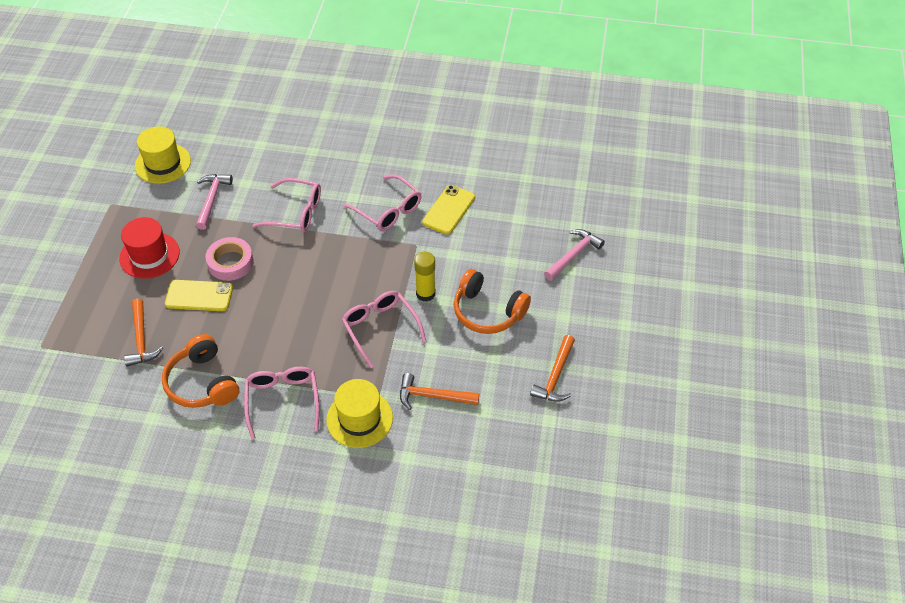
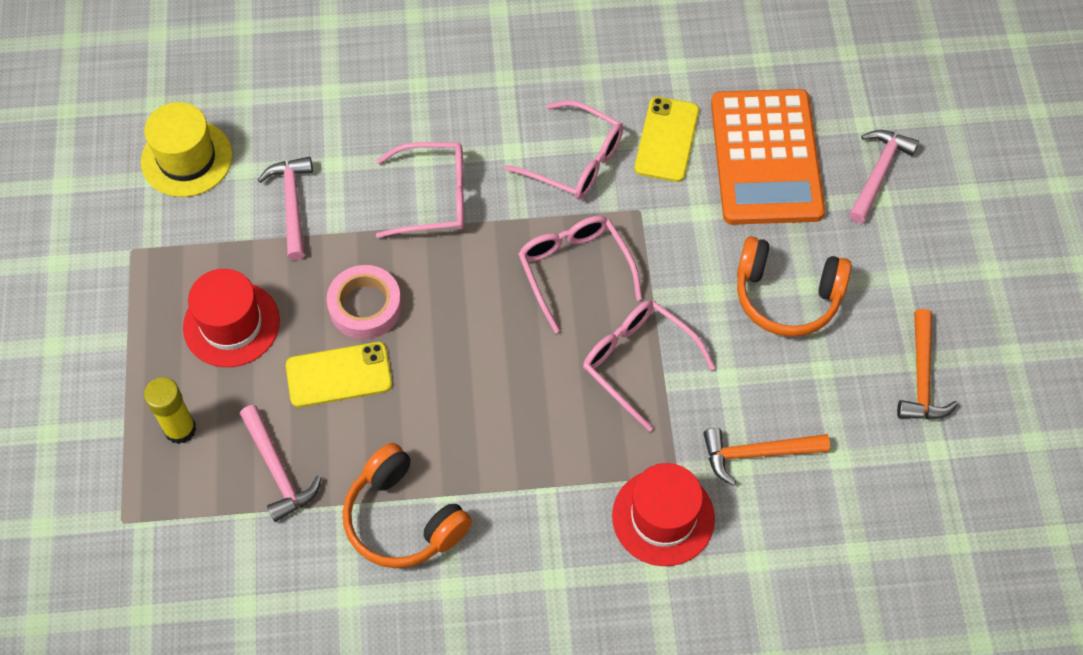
camera: 15 degrees left, 10 degrees up
orange hammer [124,299,163,367] -> pink hammer [240,405,322,522]
pink glasses [244,367,320,439] -> pink glasses moved to [518,216,642,333]
yellow hat [326,379,393,448] -> red hat [612,463,715,566]
yellow glue stick [414,252,436,302] -> yellow glue stick moved to [144,377,197,444]
none -> orange calculator [711,89,825,225]

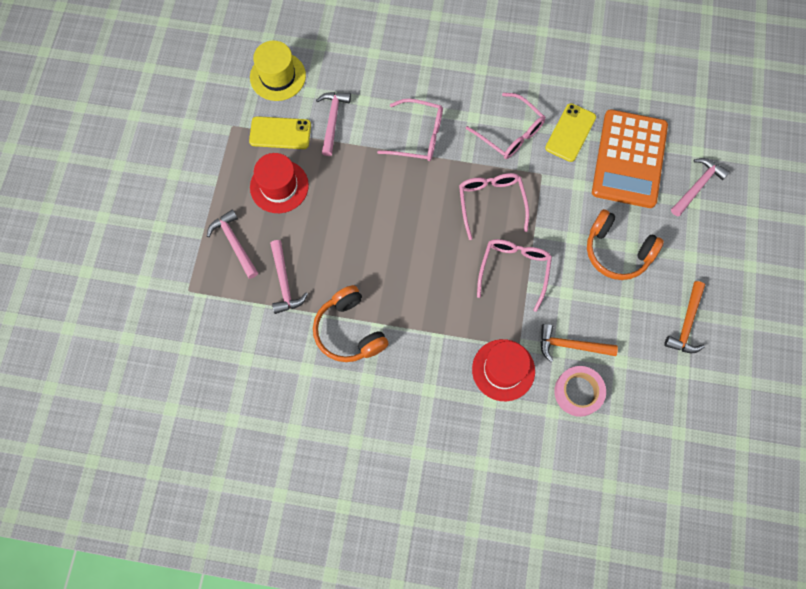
camera: 15 degrees right, 10 degrees up
yellow glue stick [144,377,197,444] -> pink hammer [207,209,258,279]
yellow phone [286,342,392,407] -> yellow phone moved to [249,116,311,149]
pink tape [326,265,402,339] -> pink tape moved to [554,366,606,417]
pink glasses [583,300,716,432] -> pink glasses turned 45 degrees clockwise [477,239,552,312]

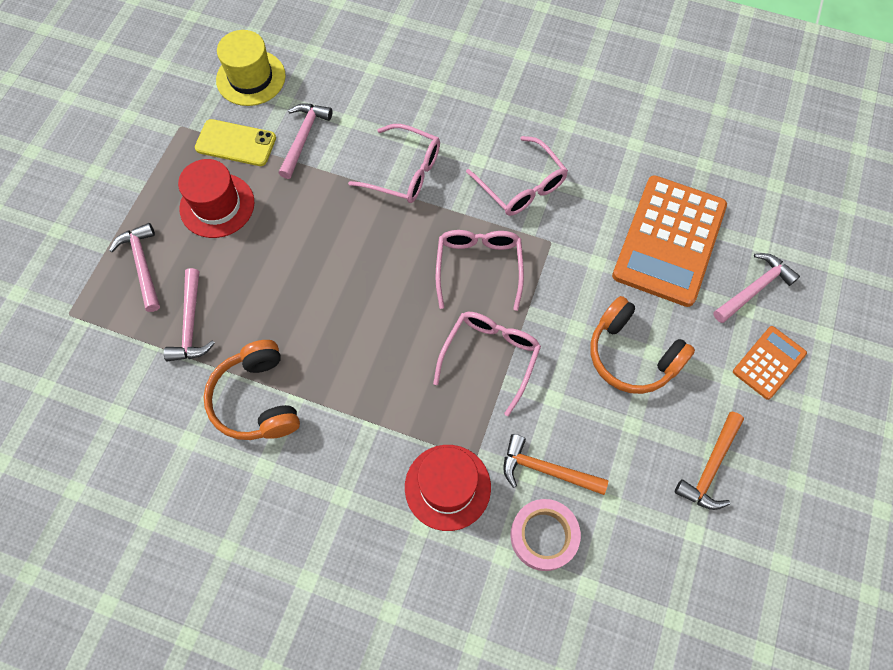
camera: 10 degrees right, 5 degrees down
yellow phone [545,103,596,162] -> none
none -> orange calculator [733,326,807,400]

